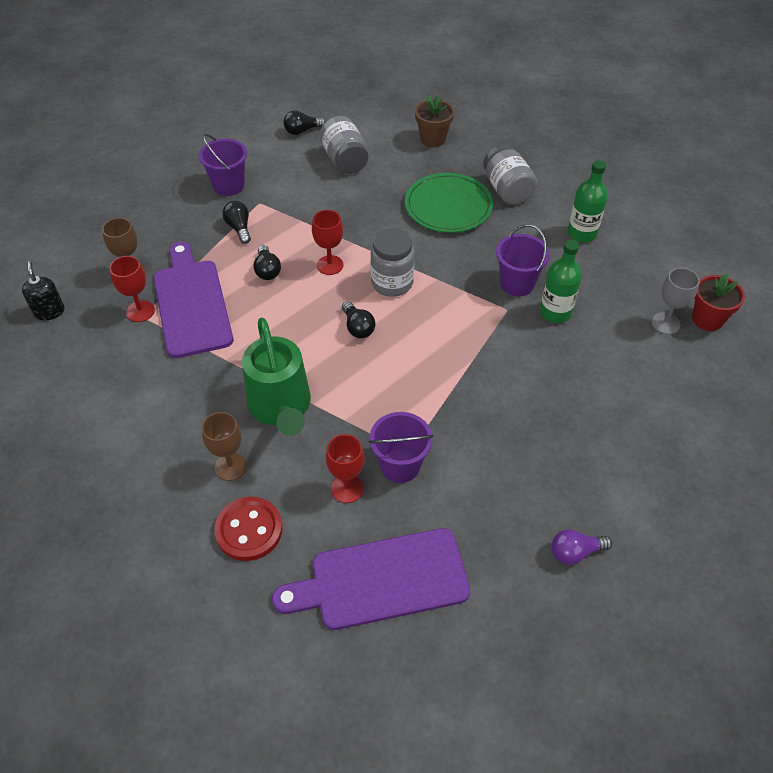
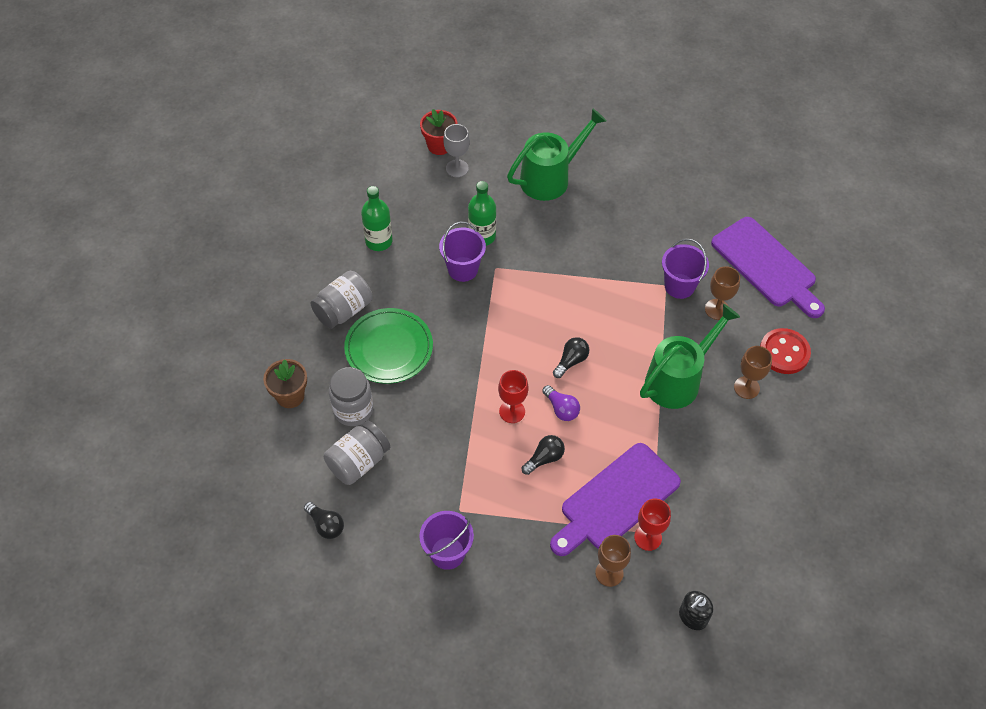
camera: 115 degrees left, 5 degrees up
black light bulb [222,201,251,244] -> none
red goblet [326,434,365,503] -> brown goblet [705,266,740,320]
grey jar [370,228,415,297] -> grey jar moved to [329,367,373,426]
purple light bulb [552,529,612,565] -> purple light bulb moved to [542,385,580,421]
none -> green watering can [507,108,606,201]

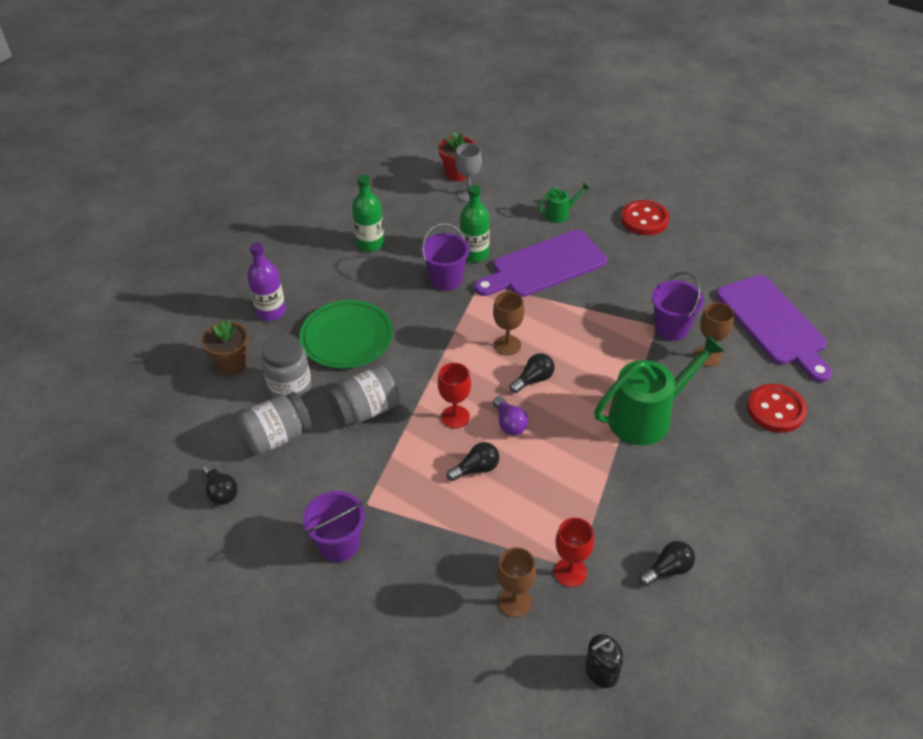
camera: 15 degrees right, 10 degrees down
grey jar [310,271,373,329] -> grey jar moved to [328,366,400,427]
green watering can [507,108,606,201] -> green watering can [538,182,590,223], size x0.47
purple cutting board [550,443,681,556] -> purple cutting board moved to [474,230,607,297]
brown goblet [734,346,772,399] -> brown goblet moved to [493,292,524,355]
none -> purple bottle [247,242,286,321]
none -> red button [621,200,670,235]
none -> black light bulb [639,541,695,586]

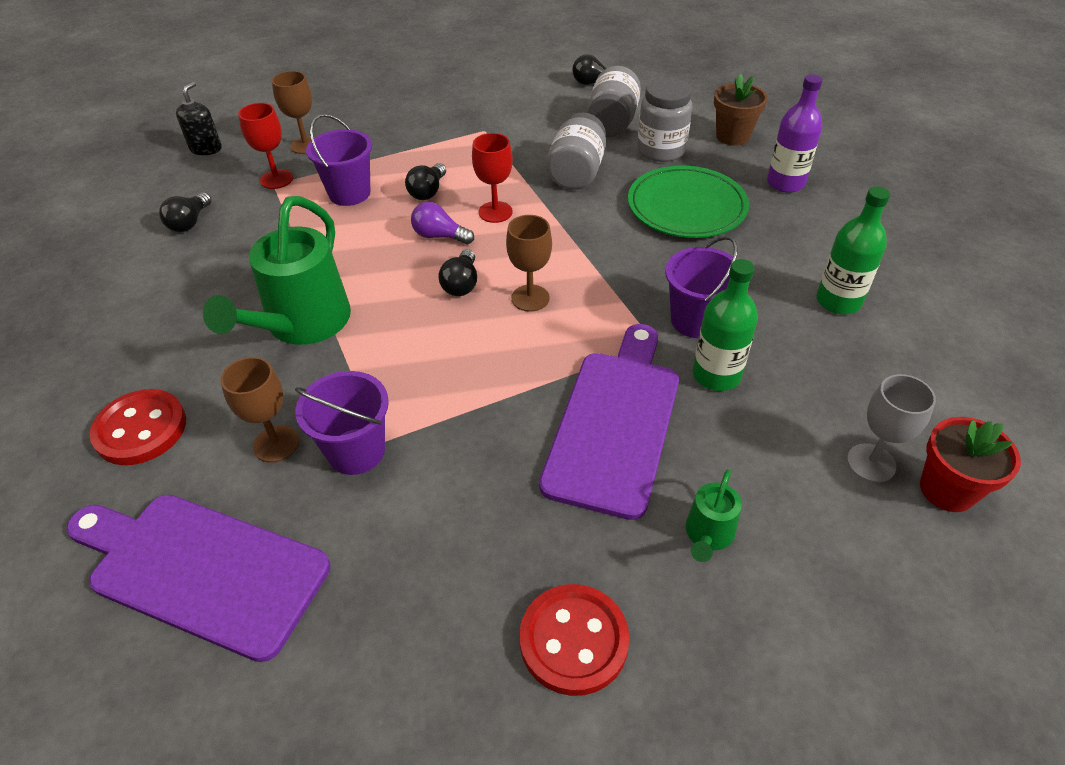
camera: 135 degrees right, 0 degrees up
purple bucket [303,491,365,562] -> purple bucket moved to [306,114,372,206]

